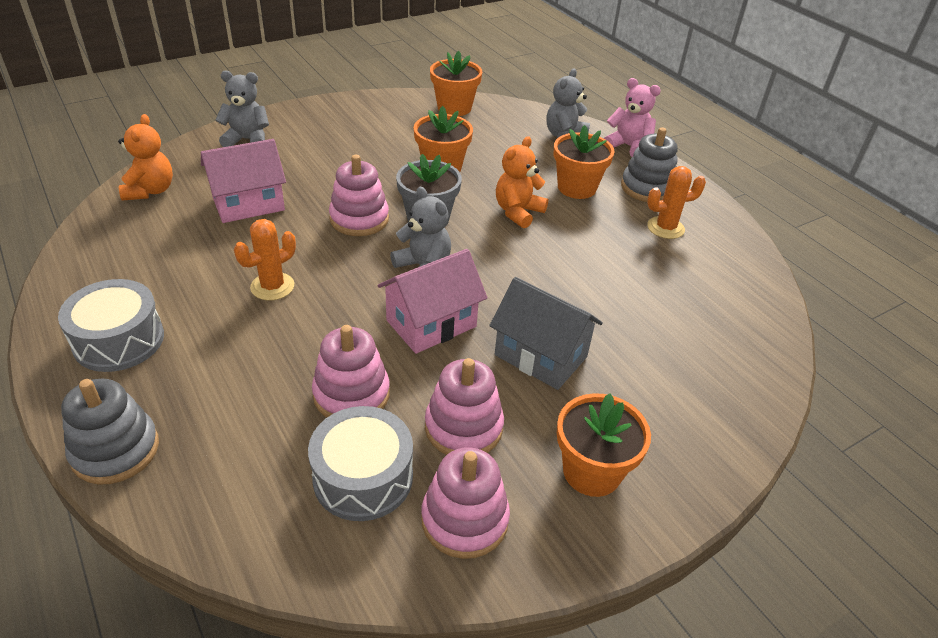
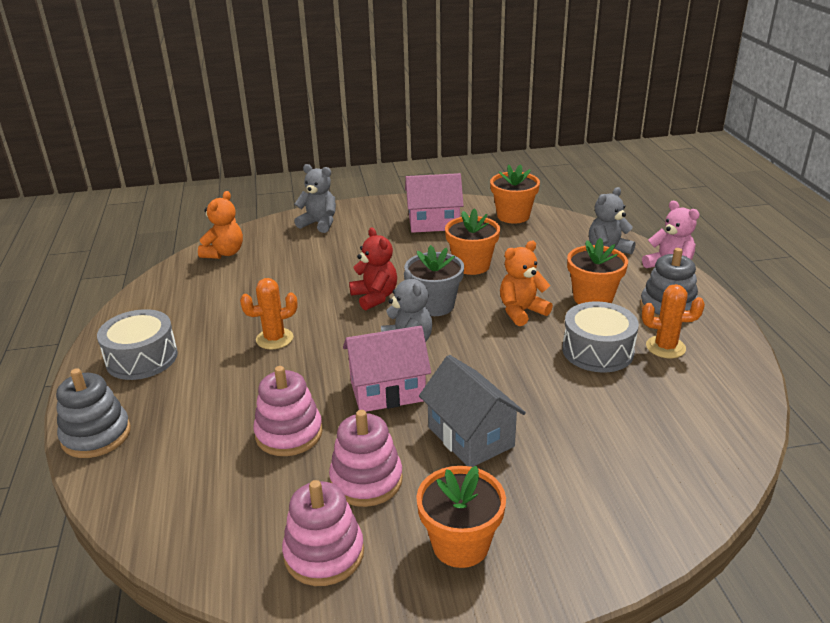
camera: 25 degrees right, 10 degrees down
pink house [201,139,286,223] -> pink house moved to [405,173,464,233]
grey drum [308,406,413,521] -> grey drum moved to [562,301,639,373]
pink stacking toy [329,155,389,236] -> red teddy bear [349,227,397,311]

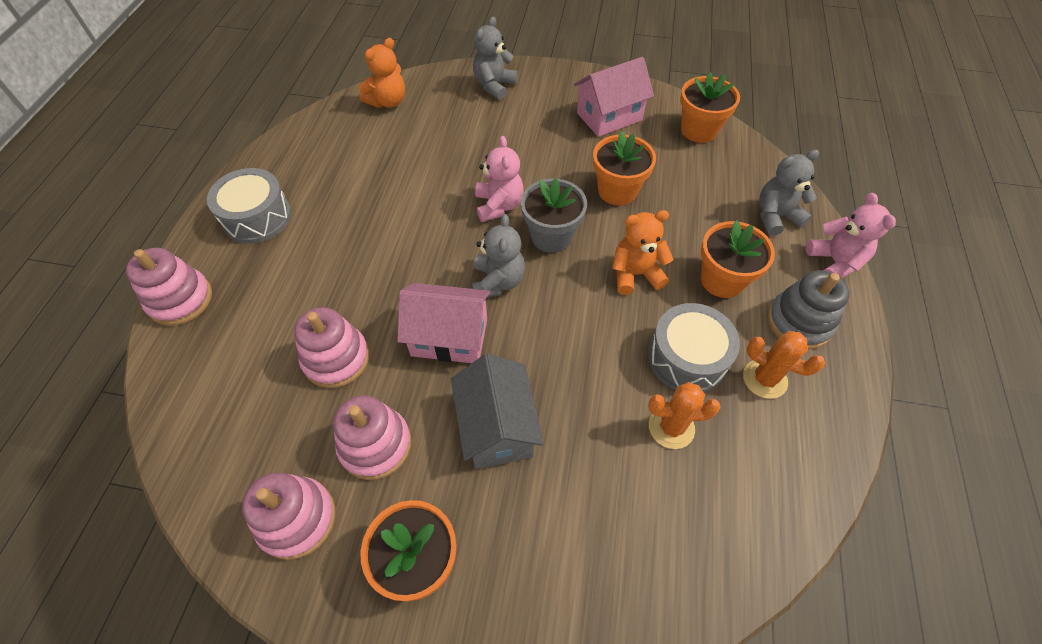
camera: 20 degrees right, 25 degrees up
grey stacking toy [56,368,131,458] -> pink stacking toy [126,248,212,326]
orange cactus [240,278,298,349] -> orange cactus moved to [648,382,721,449]
grey teddy bear [294,164,336,233] -> grey teddy bear turned 105 degrees counterclockwise [473,16,518,100]
red teddy bear [349,227,397,311] -> pink teddy bear [475,136,524,222]
pink house [405,173,464,233] -> pink house turned 45 degrees counterclockwise [574,57,654,137]

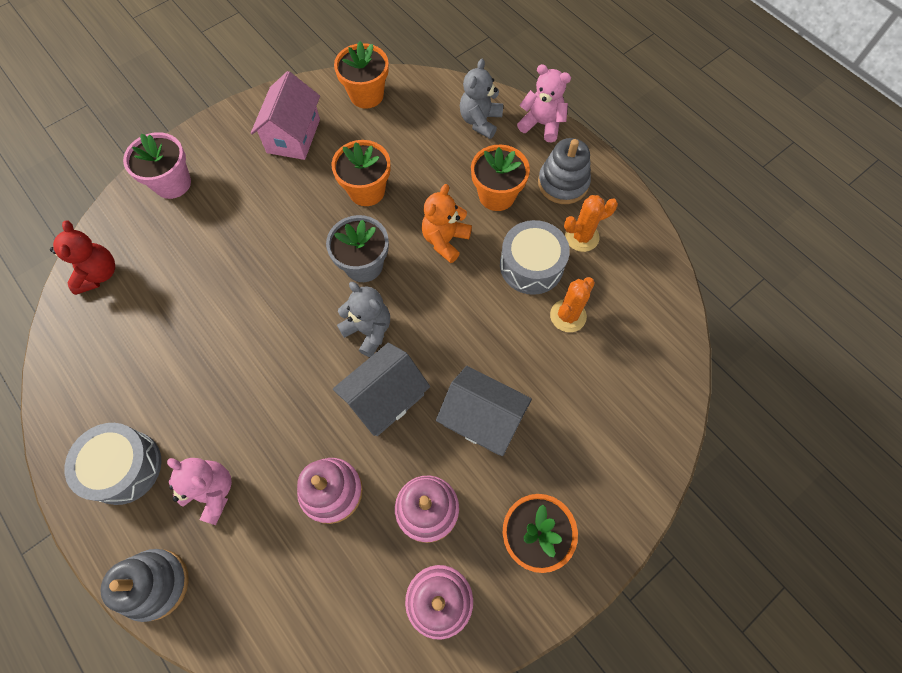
camera: 50 degrees left, 10 degrees up
pink stacking toy [126,248,212,326] -> grey stacking toy [100,549,189,622]
orange teddy bear [359,38,405,108] -> red teddy bear [50,220,115,295]
pink house [397,283,491,363] -> grey house [333,343,430,436]
grey teddy bear [473,16,518,100] -> pink flower pot [123,132,191,199]
pink teddy bear [475,136,524,222] -> pink teddy bear moved to [167,458,232,525]

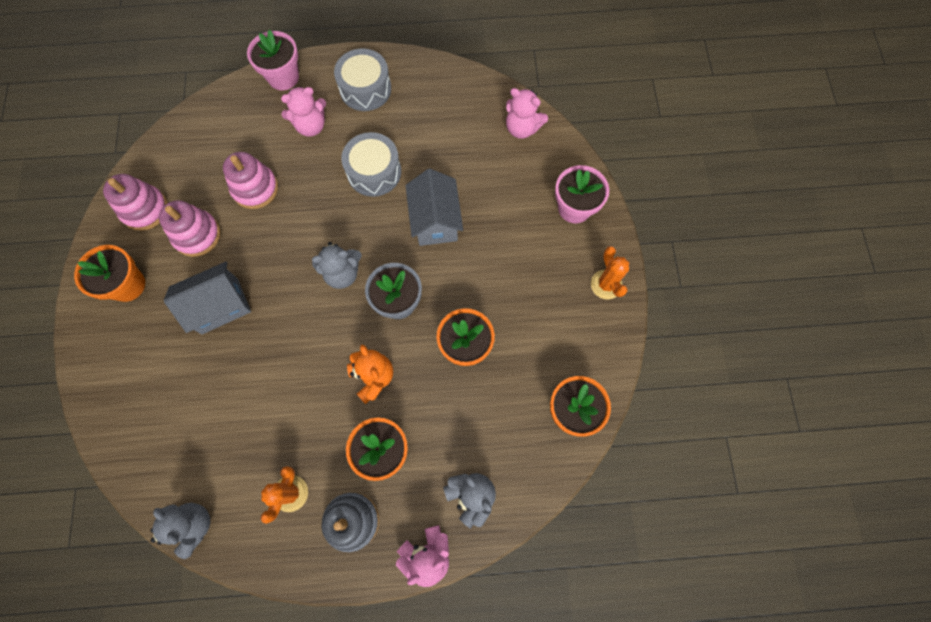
camera: 125 degrees right, 5 degrees up
red teddy bear [50,220,115,295] -> pink teddy bear [506,88,548,139]
grey stacking toy [100,549,189,622] -> pink flower pot [247,30,299,90]
pink house [251,71,320,160] -> none
grey house [333,343,430,436] -> grey house moved to [405,169,463,246]
grey drum [500,220,570,295] -> grey drum moved to [341,132,401,197]
orange cactus [550,277,595,332] -> orange cactus moved to [591,246,629,299]
none -> grey teddy bear [150,503,210,559]

